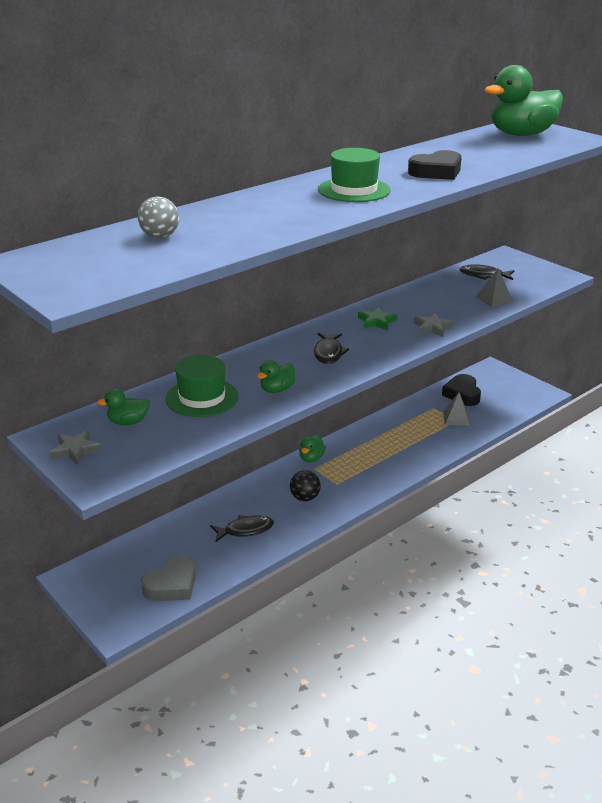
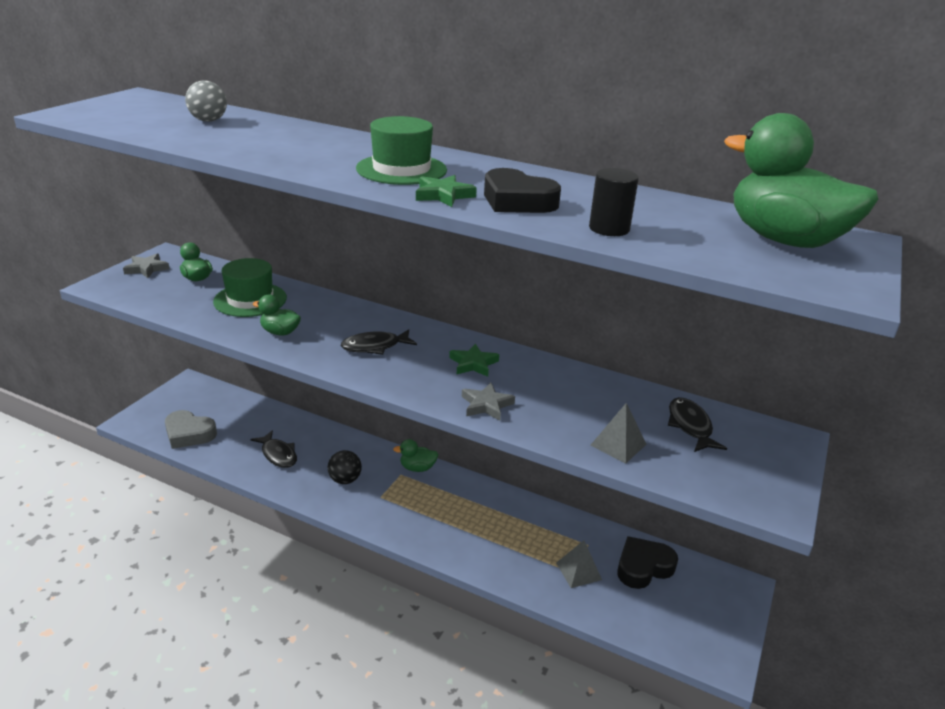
camera: 65 degrees right, 0 degrees up
none -> green star [416,175,477,207]
none -> black cylinder [589,168,639,236]

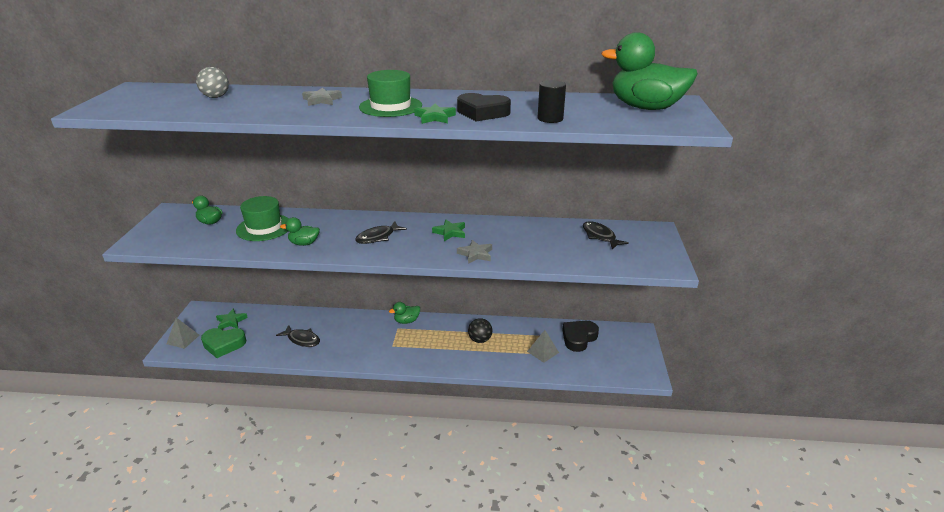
camera: 20 degrees left, 0 degrees up
grey star [123,254,170,278] -> grey star moved to [302,87,342,106]
grey heart [165,410,217,449] -> green heart [201,328,246,358]
black ball [328,450,362,484] -> black ball moved to [468,318,492,343]
grey pyramid [590,403,647,463] -> grey pyramid moved to [166,318,199,349]
none -> green star [216,308,248,329]

